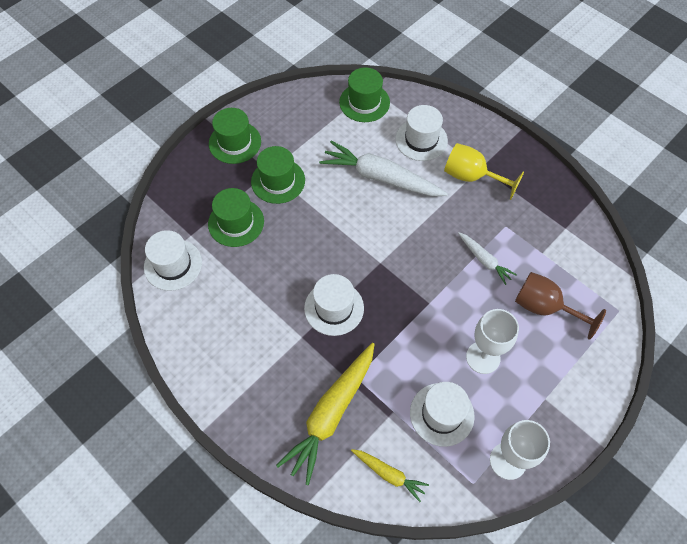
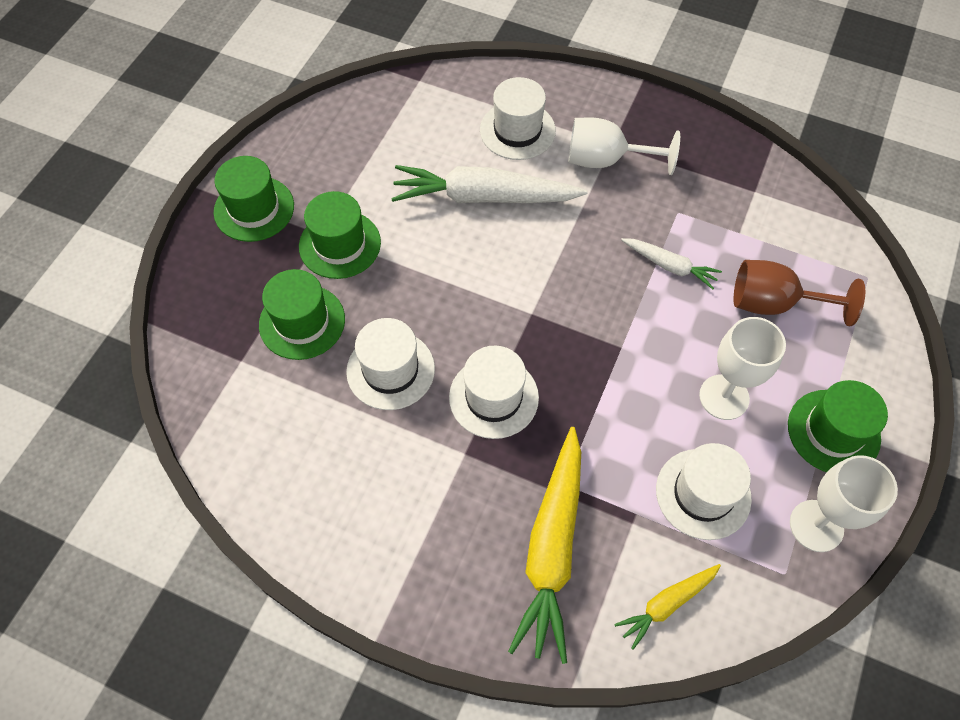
camera: 20 degrees left, 0 degrees up
white hat [144,230,202,291] -> white hat moved to [346,318,435,410]
green hat [339,67,390,122] -> green hat moved to [788,380,888,472]
yellow carrot [351,449,429,502] -> yellow carrot turned 135 degrees clockwise [614,564,721,650]
yellow goblet [444,143,524,200] -> white goblet [568,117,680,175]

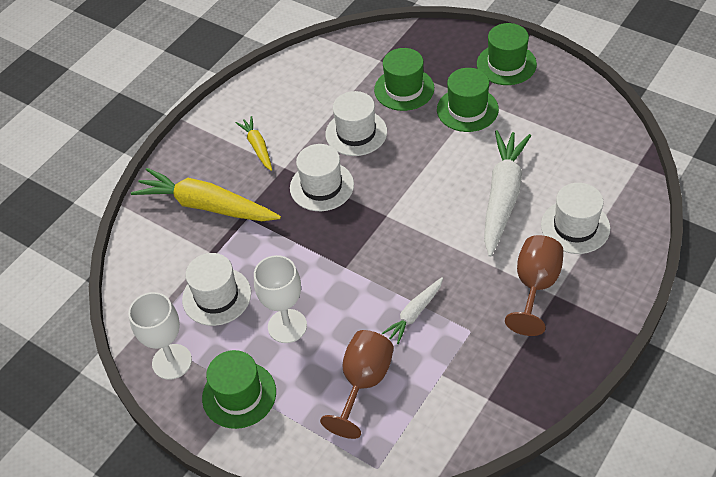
camera: 105 degrees right, 10 degrees down
white goblet [568,117,680,175] -> brown goblet [505,235,563,336]
yellow carrot [614,564,721,650] -> yellow carrot moved to [236,116,272,171]

